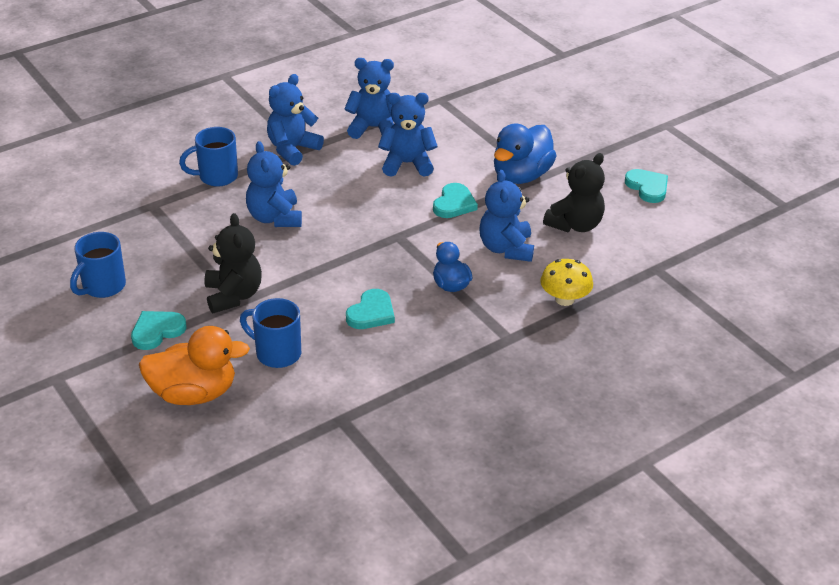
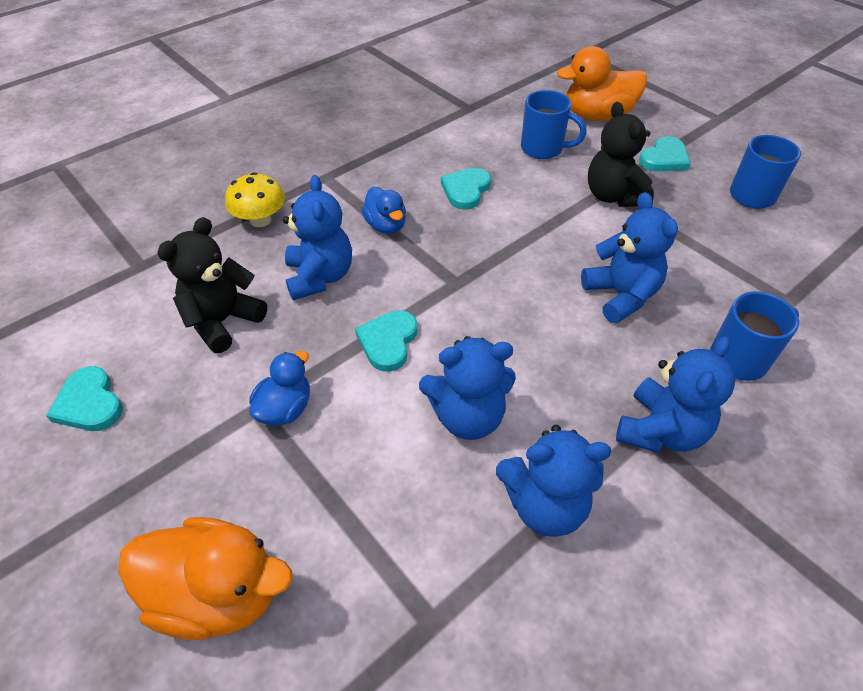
camera: 175 degrees right, 10 degrees up
blue duck [494,123,557,184] -> blue duck [249,351,310,426], size x0.59
none -> orange duck [118,517,292,640]

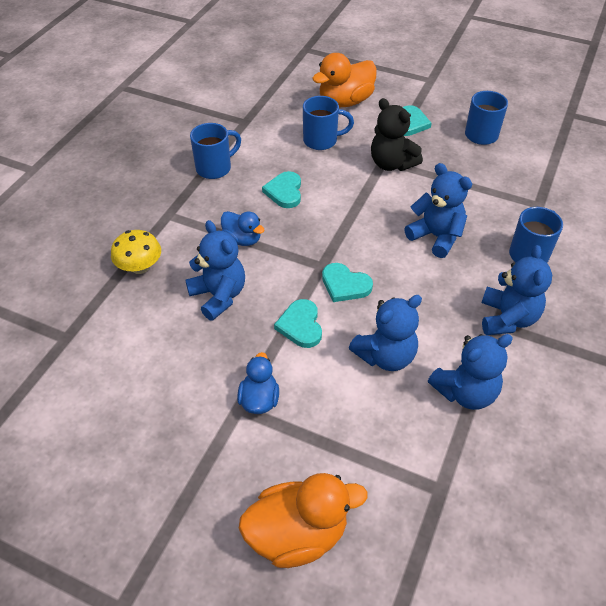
camera: 25 degrees left, 0 degrees up
turquoise heart [46,366,123,431] -> turquoise heart moved to [322,263,373,302]
black teddy bear [157,217,267,353] -> none
none -> blue mug [190,123,241,179]

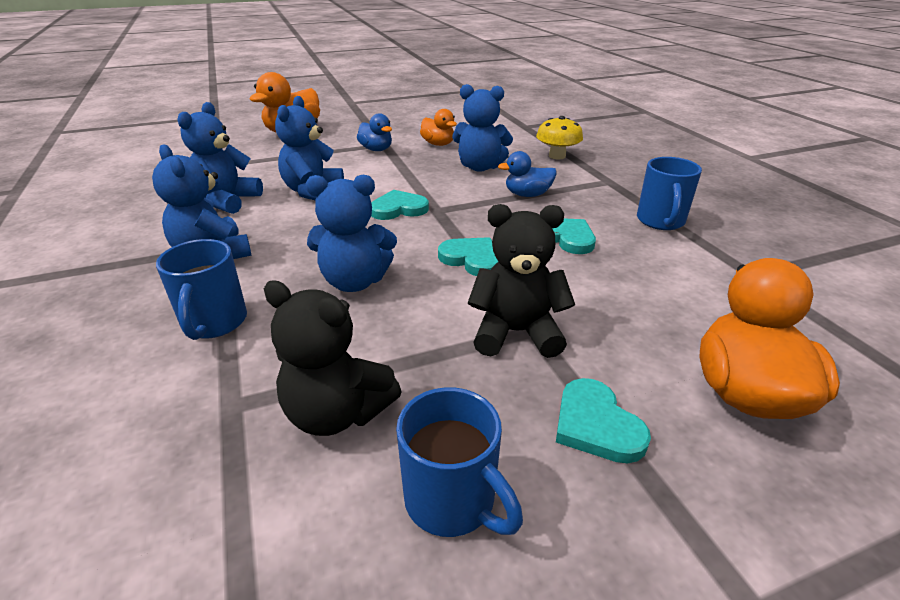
camera: 135 degrees right, 15 degrees down
turquoise heart [274,299,322,348] -> turquoise heart moved to [438,237,498,276]
blue mug [303,96,354,150] -> none
none -> black teddy bear [264,280,402,436]
none -> orange duck [420,109,457,146]

